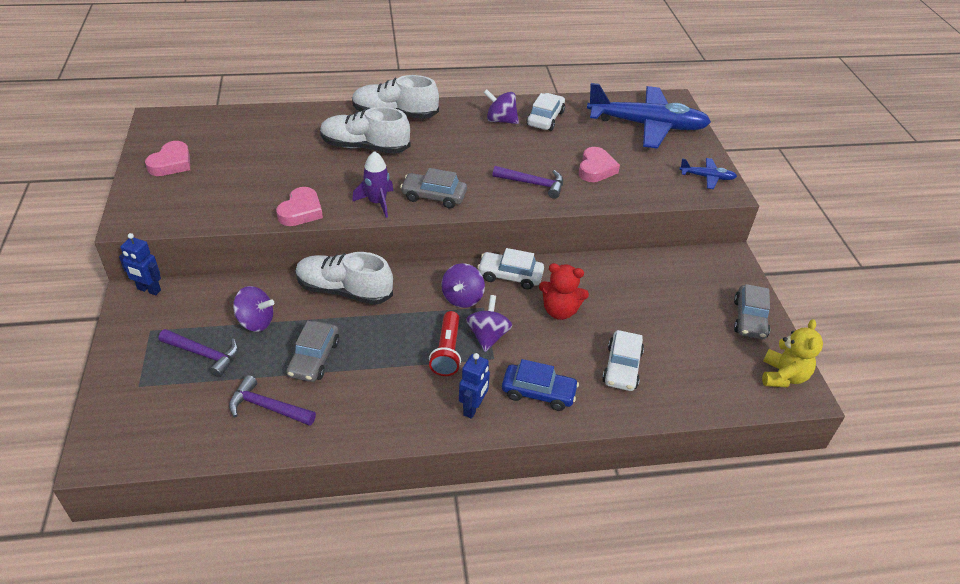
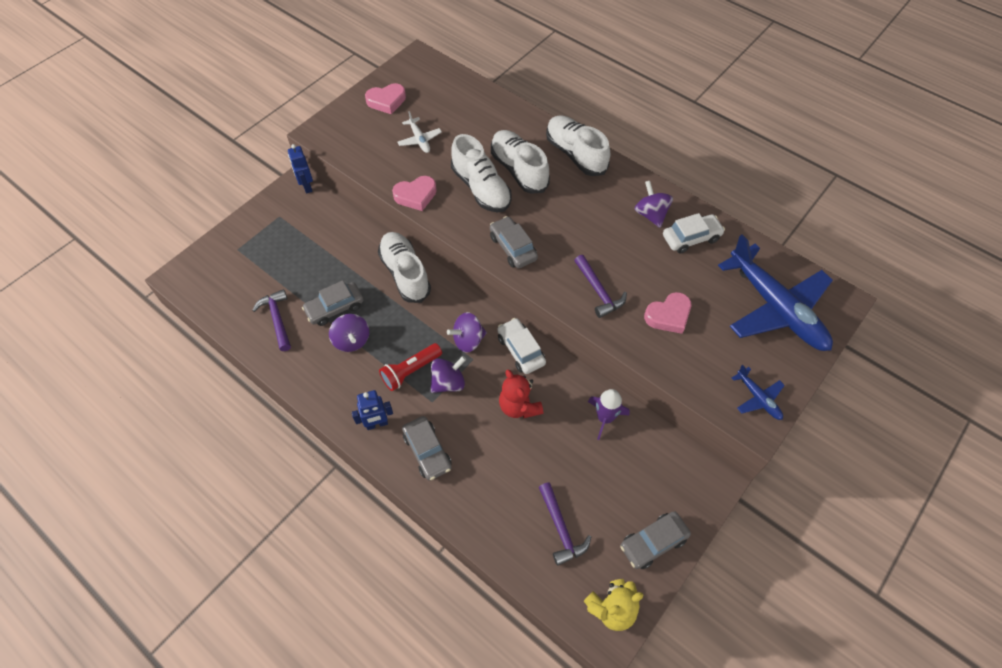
camera: 50 degrees right, 15 degrees up
purple hammer [159,329,239,377] -> purple hammer moved to [539,482,591,566]
purple spinning top [233,286,274,332] -> purple spinning top moved to [329,314,369,352]
purple rocket [352,151,393,218] -> purple rocket moved to [588,389,630,440]
blue car [502,359,579,411] -> grey car [402,416,452,481]
white car [602,330,644,391] -> none
none -> white plane [397,111,442,153]
none -> white shoe [451,134,512,212]

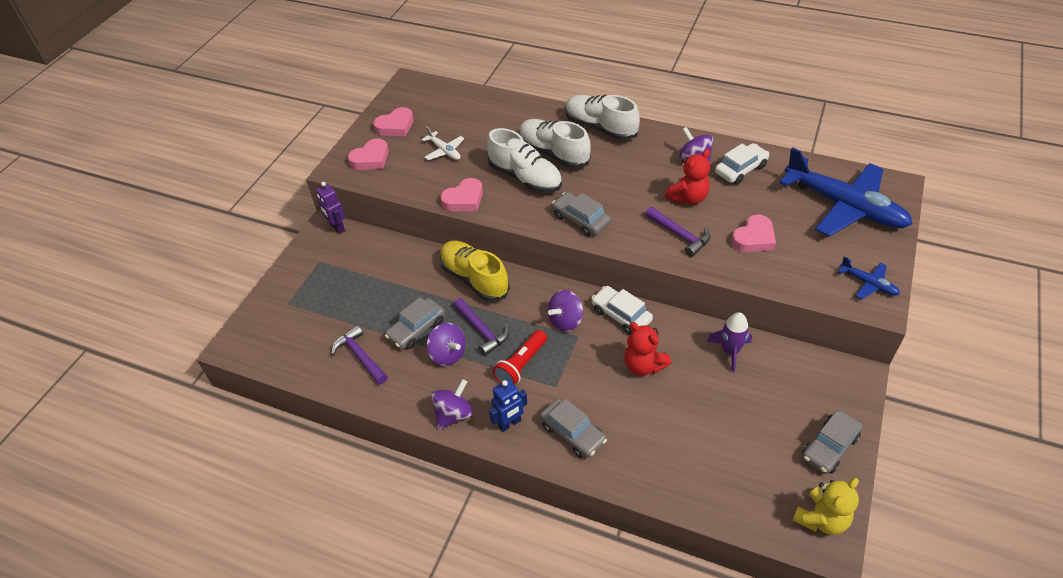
camera: 15 degrees left, 10 degrees down
blue robot [288,144,313,194] -> purple robot [316,182,345,234]
white shoe [378,232,431,303] -> yellow shoe [440,241,510,302]
purple spinning top [431,356,466,393] -> purple spinning top moved to [431,379,473,430]
purple hammer [539,482,591,566] -> purple hammer moved to [453,298,509,356]
none -> pink heart [348,138,389,170]
none -> red teddy bear [665,149,710,205]

